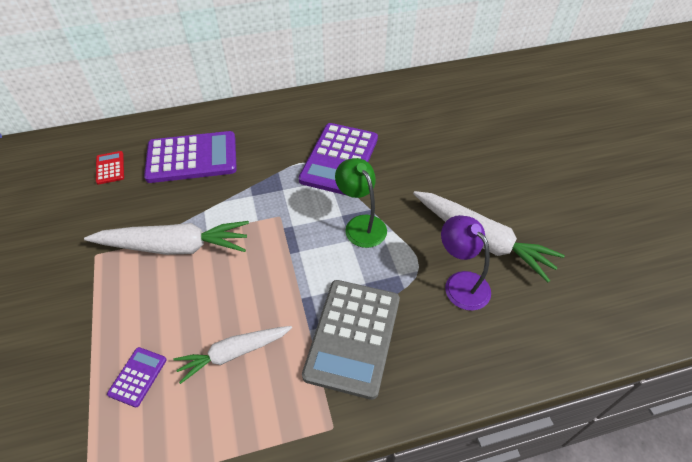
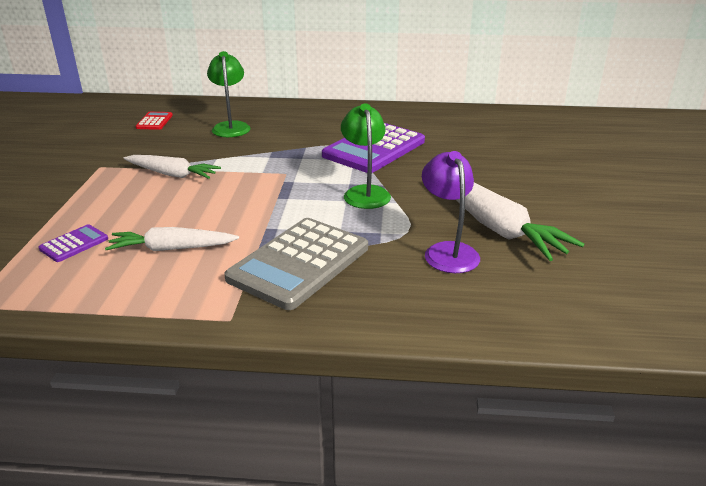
camera: 20 degrees right, 20 degrees down
white carrot [84,221,249,255] -> white carrot [124,155,221,179], size x0.64
purple calculator [144,131,237,183] -> green lamp [207,51,250,137]

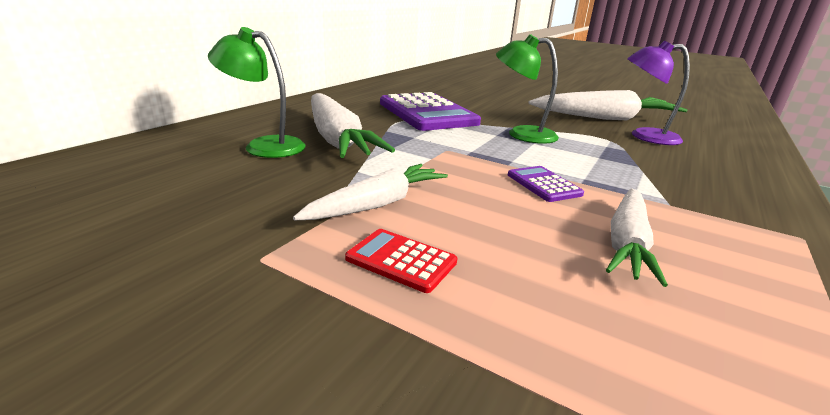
camera: 65 degrees left, 5 degrees down
purple calculator [39,224,108,262] -> purple calculator moved to [508,166,584,202]
red calculator [136,112,173,130] -> red calculator moved to [345,229,457,293]
grey calculator [224,218,368,310] -> none
none -> white carrot [311,93,395,158]

